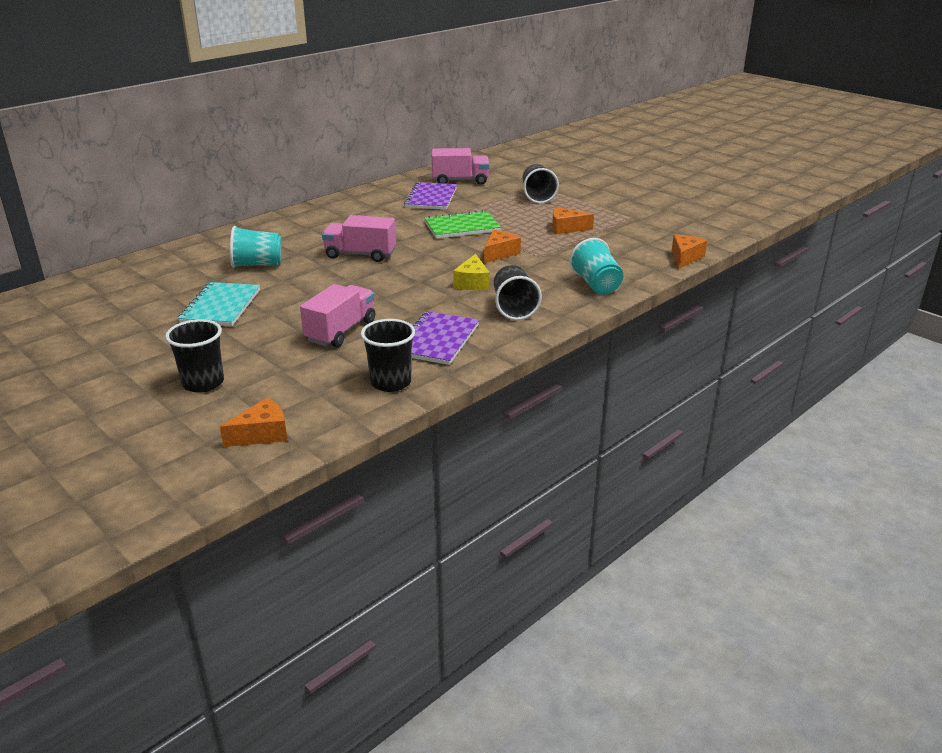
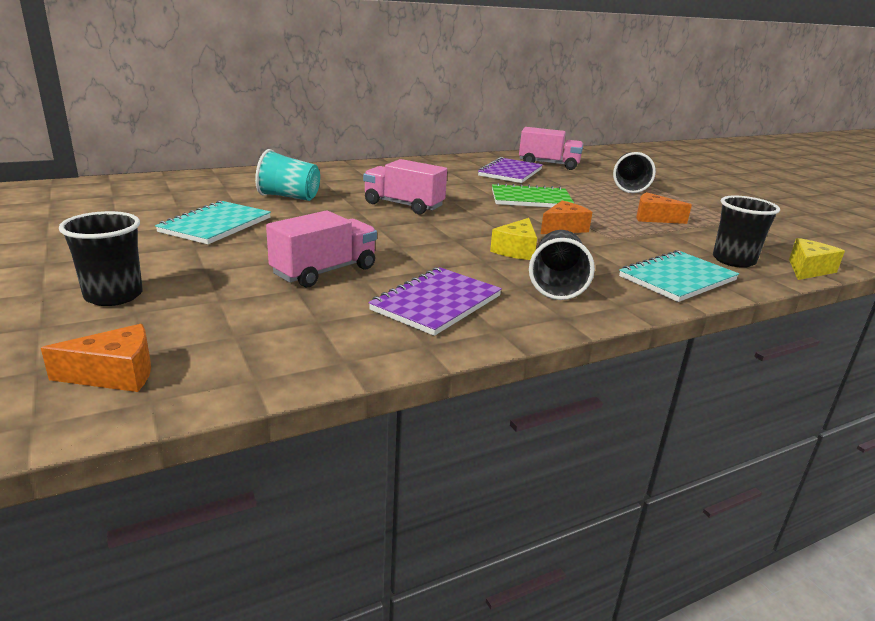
camera: 15 degrees right, 5 degrees down
black cup [361,319,415,392] -> black cup moved to [713,195,780,268]
turquoise cup [569,238,623,295] -> turquoise notebook [619,250,739,302]
orange cheese [672,234,707,269] -> yellow cheese [789,238,845,280]

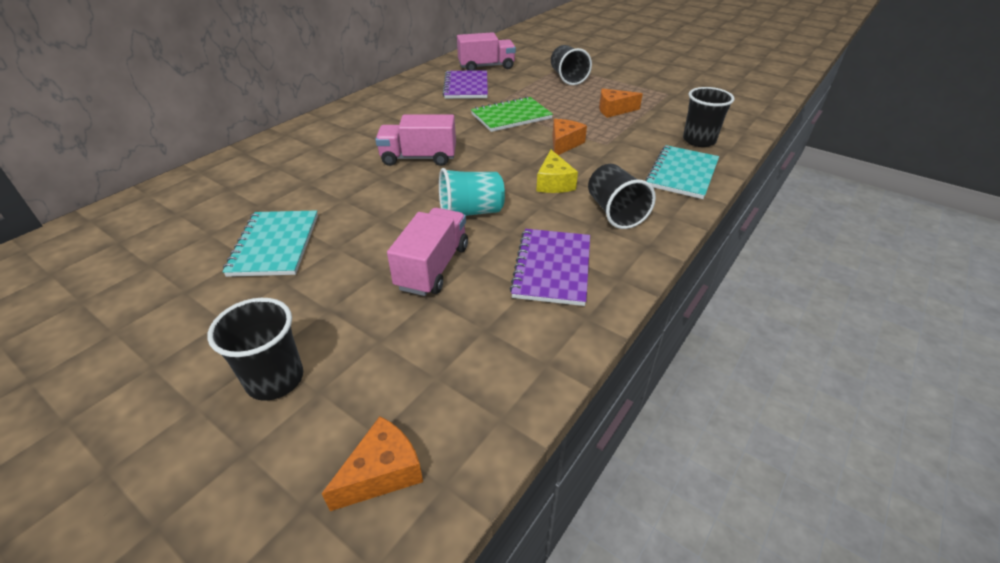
camera: 25 degrees left, 15 degrees up
turquoise cup [255,149,320,201] -> turquoise cup moved to [439,168,505,216]
yellow cheese [789,238,845,280] -> none

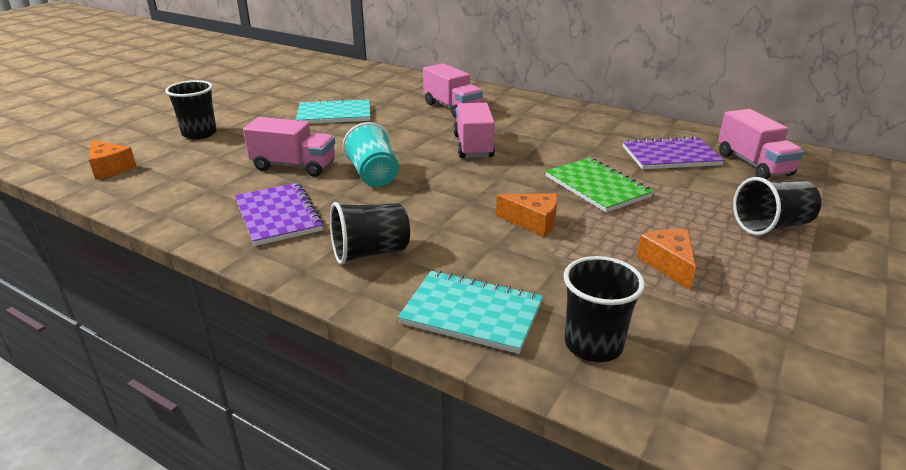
camera: 85 degrees right, 10 degrees down
purple notebook [509,229,590,306] -> purple notebook turned 60 degrees clockwise [235,183,324,246]
yellow cheese [536,150,578,193] -> none
none -> pink truck [423,63,483,118]

